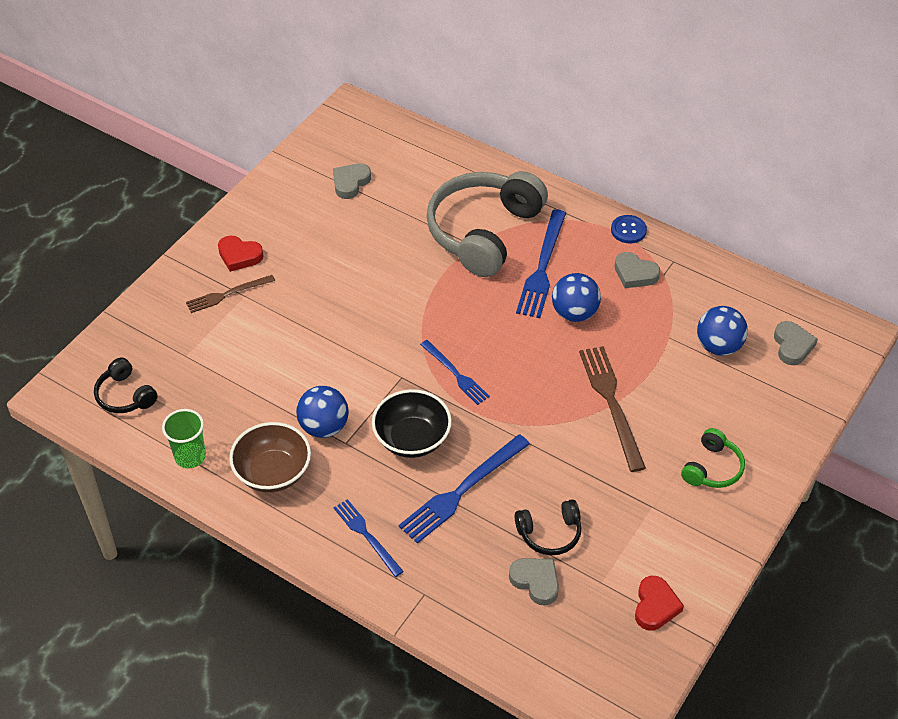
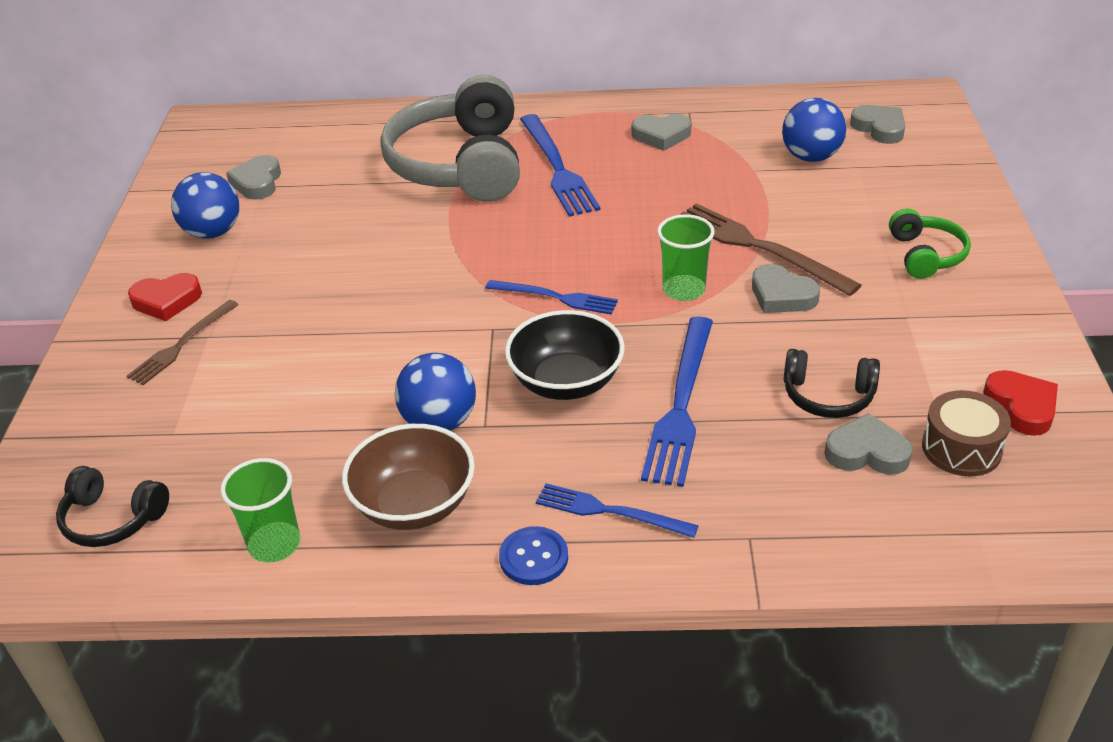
camera: 30 degrees left, 10 degrees down
black headphones [515,499,582,555] -> black headphones turned 60 degrees clockwise [784,349,880,418]
blue ball [552,273,601,322] -> blue ball moved to [171,172,239,239]
blue button [611,215,647,244] -> blue button moved to [499,526,568,585]
none -> green cup [657,214,714,301]
none -> grey heart [752,264,820,313]
none -> brown drum [922,390,1011,476]

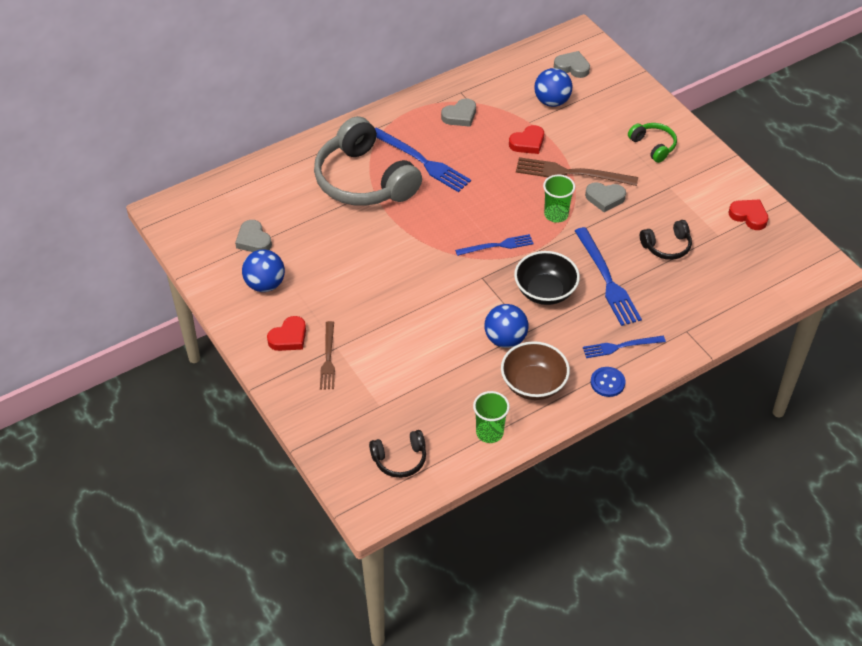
camera: 35 degrees left, 10 degrees up
grey heart [825,413,913,475] -> none
brown drum [922,390,1011,476] -> none
none -> red heart [509,125,544,154]

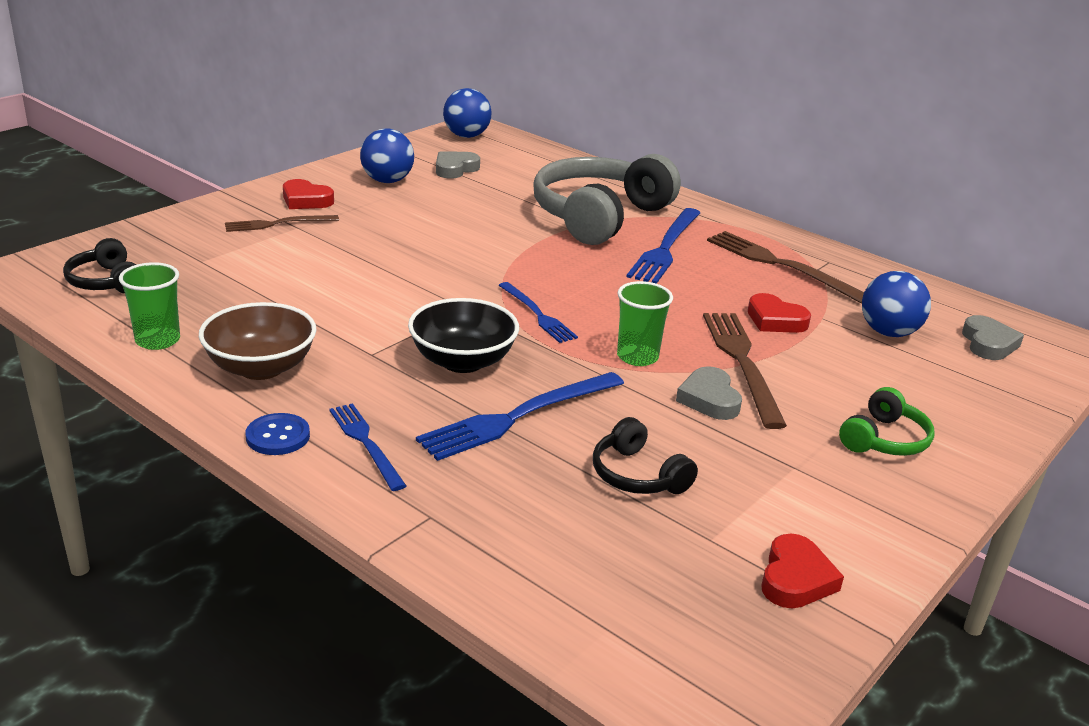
camera: 70 degrees right, 20 degrees down
grey heart [441,99,476,127] -> brown fork [707,231,864,304]
blue ball [484,304,529,348] -> blue ball moved to [443,88,491,138]

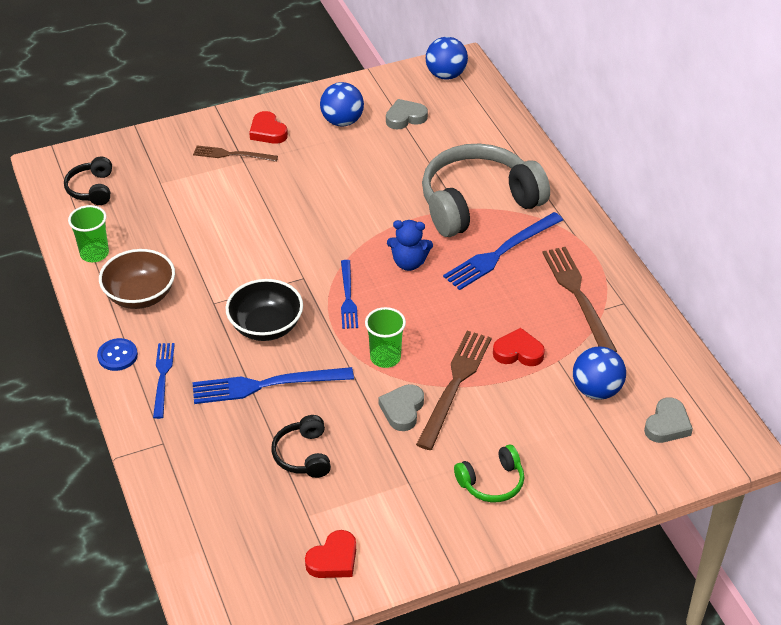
camera: 30 degrees right, 15 degrees up
red heart [748,293,811,333] -> red heart turned 120 degrees clockwise [493,328,545,366]
none -> blue teddy bear [387,220,433,271]

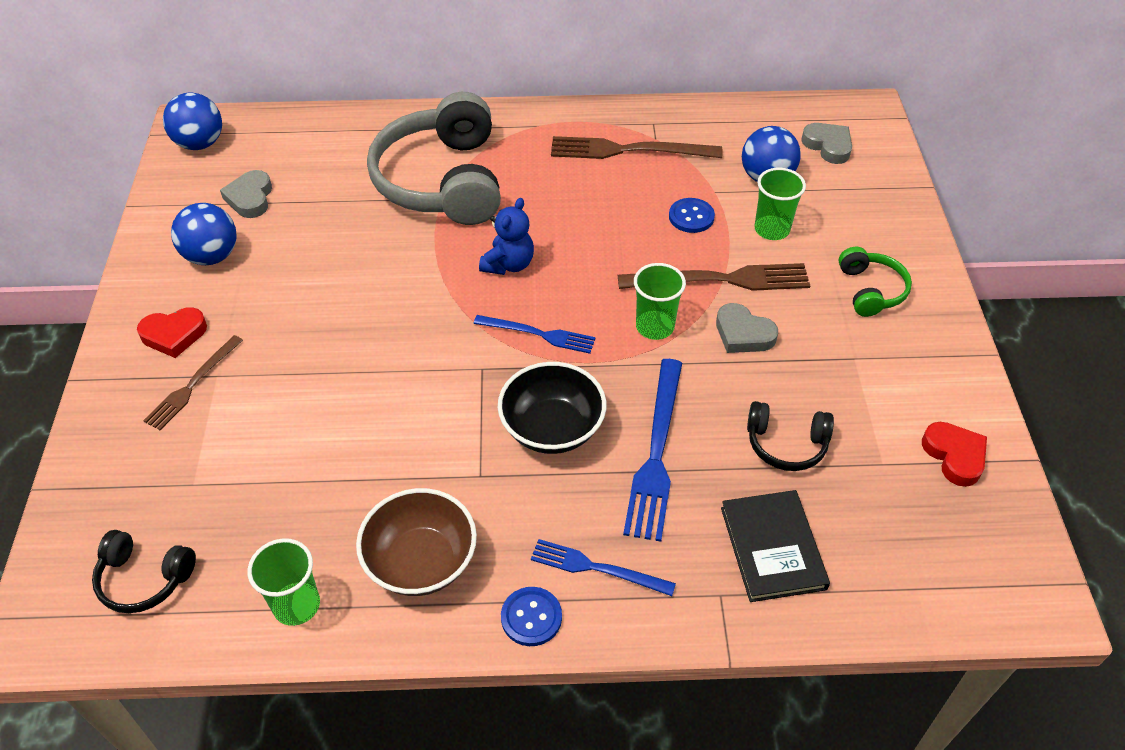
camera: 70 degrees left, 5 degrees up
brown fork [416,331,491,450] -> brown fork turned 135 degrees clockwise [618,263,810,291]
blue fork [443,212,563,290] -> none
red heart [493,328,545,366] -> blue button [669,198,715,233]
none -> black book [721,490,830,602]
none -> green cup [754,168,806,240]

